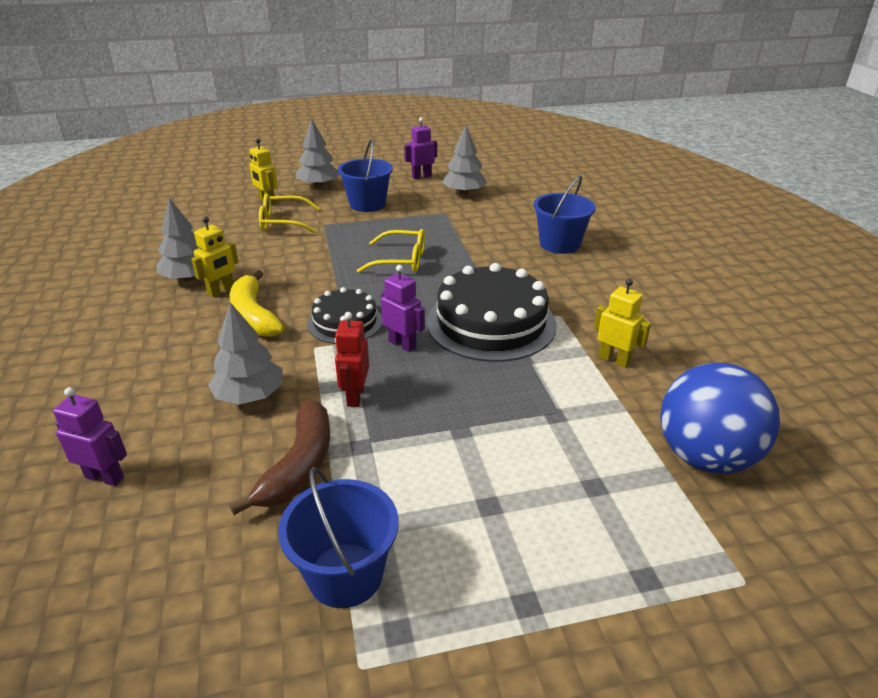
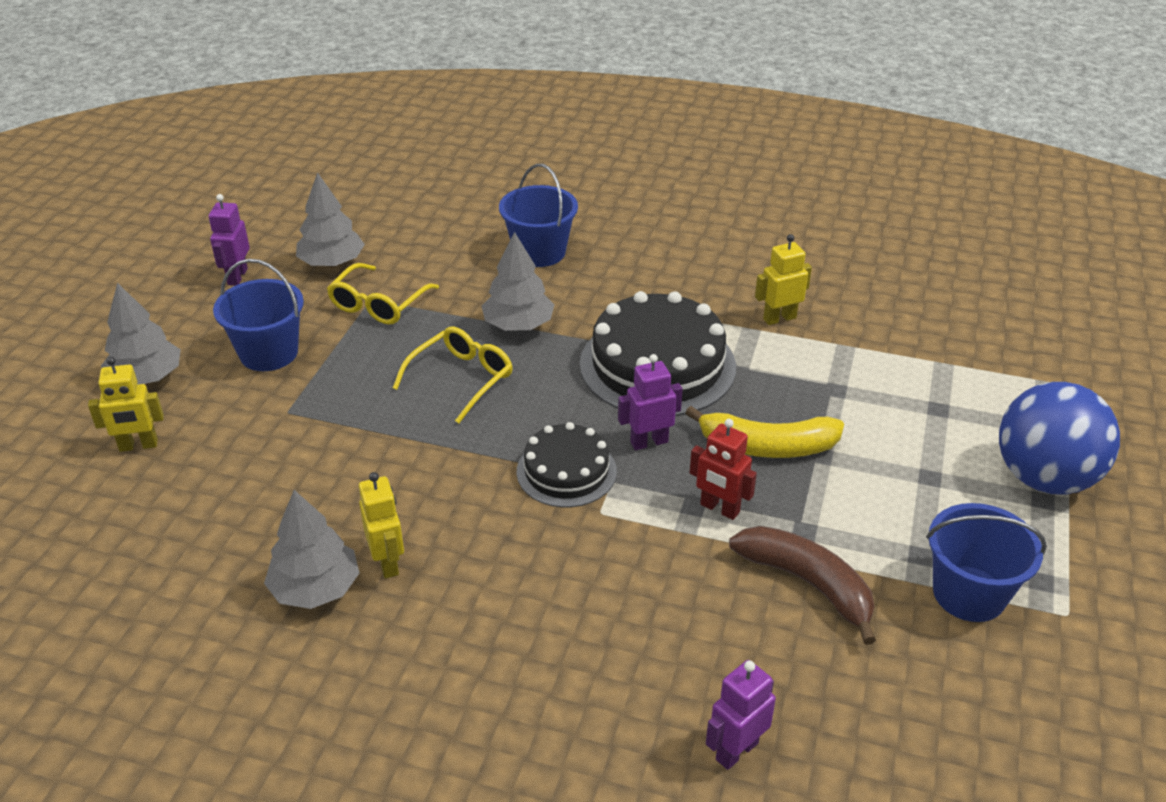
camera: 60 degrees left, 5 degrees up
grey tree [208,302,283,405] -> grey tree moved to [481,232,555,331]
yellow banana [230,270,284,337] -> yellow banana moved to [685,406,844,458]
yellow glasses [259,194,320,233] -> yellow glasses moved to [327,263,439,325]
blue ball [660,363,780,474] -> blue ball moved to [999,382,1120,495]

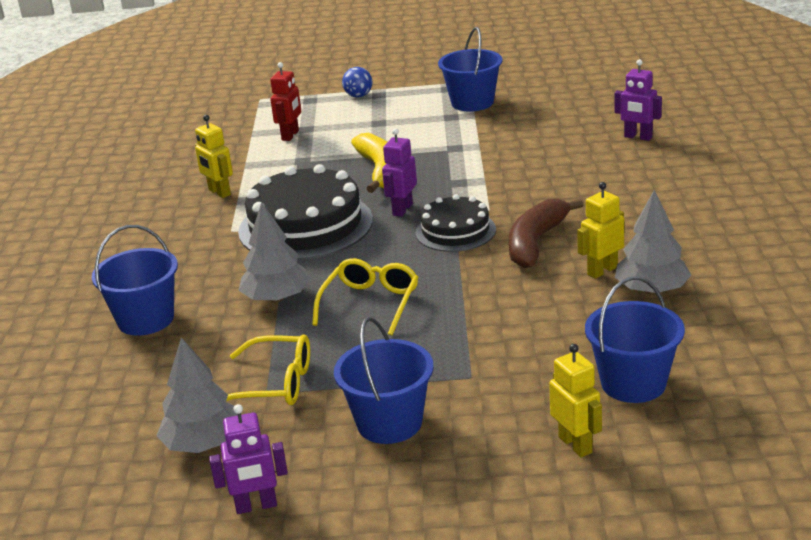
camera: 105 degrees left, 10 degrees down
grey tree [101,283,181,385] -> none
yellow glasses [393,327,513,423] -> yellow glasses turned 90 degrees clockwise [312,258,418,336]
purple robot [618,354,682,450] -> purple robot turned 60 degrees clockwise [382,128,417,217]
red robot [690,419,757,520] -> red robot moved to [270,62,301,141]
brown banana [729,526,876,645] -> brown banana moved to [509,199,584,268]
blue ball [999,382,1120,495] -> blue ball [342,67,372,97], size x0.43
none -> blue bucket [585,276,685,403]

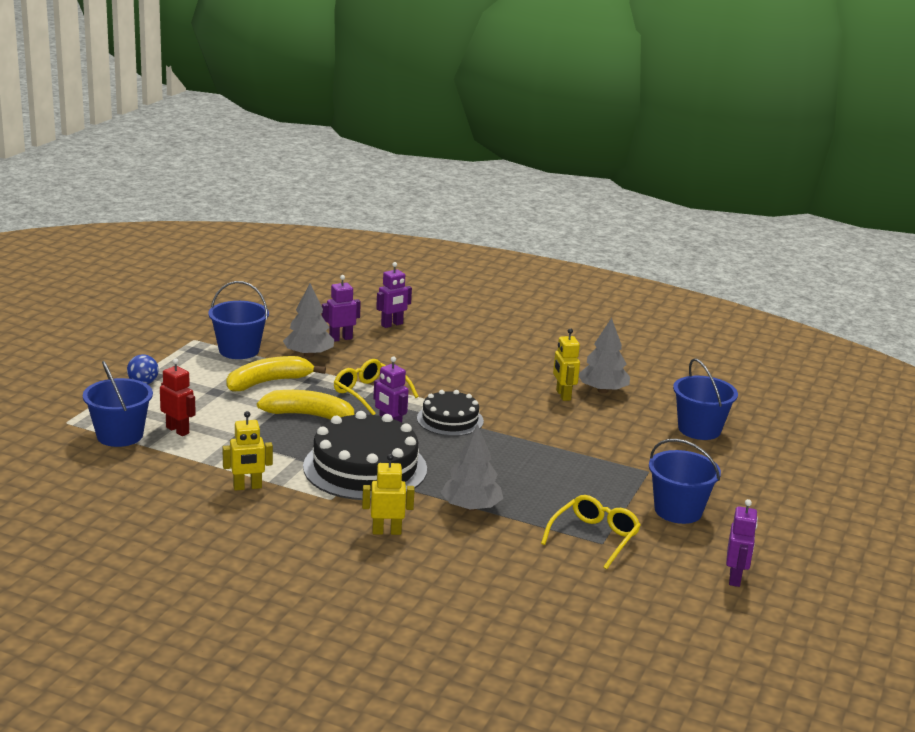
camera: 70 degrees left, 5 degrees down
blue bucket [92,225,178,336] -> blue bucket moved to [83,361,153,447]
grey tree [156,337,238,453] -> grey tree moved to [283,284,334,357]
yellow glasses [312,258,418,336] -> yellow glasses moved to [334,359,418,415]
brown banana [509,199,584,268] -> none
yellow robot [549,344,602,457] -> yellow robot moved to [362,454,415,535]
none -> yellow banana [227,356,326,391]
none -> purple robot [322,275,361,342]

